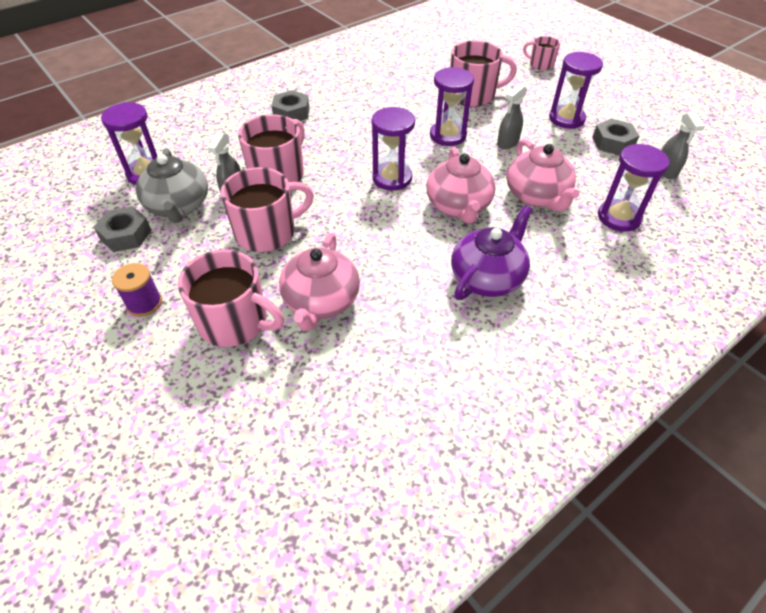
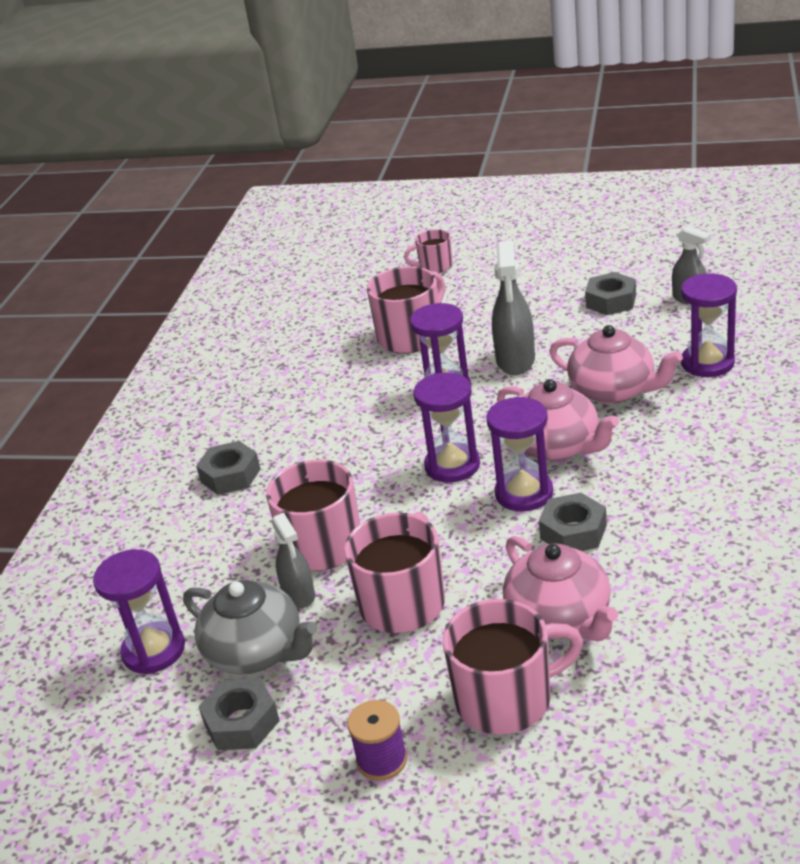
camera: 35 degrees left, 15 degrees down
purple teapot [451,205,532,300] -> none
grey spray bottle [497,84,527,149] -> grey spray bottle [492,241,535,375], size x1.59
purple hourglass [549,52,603,129] -> purple hourglass moved to [486,397,553,511]
none -> grey nut [539,493,607,551]

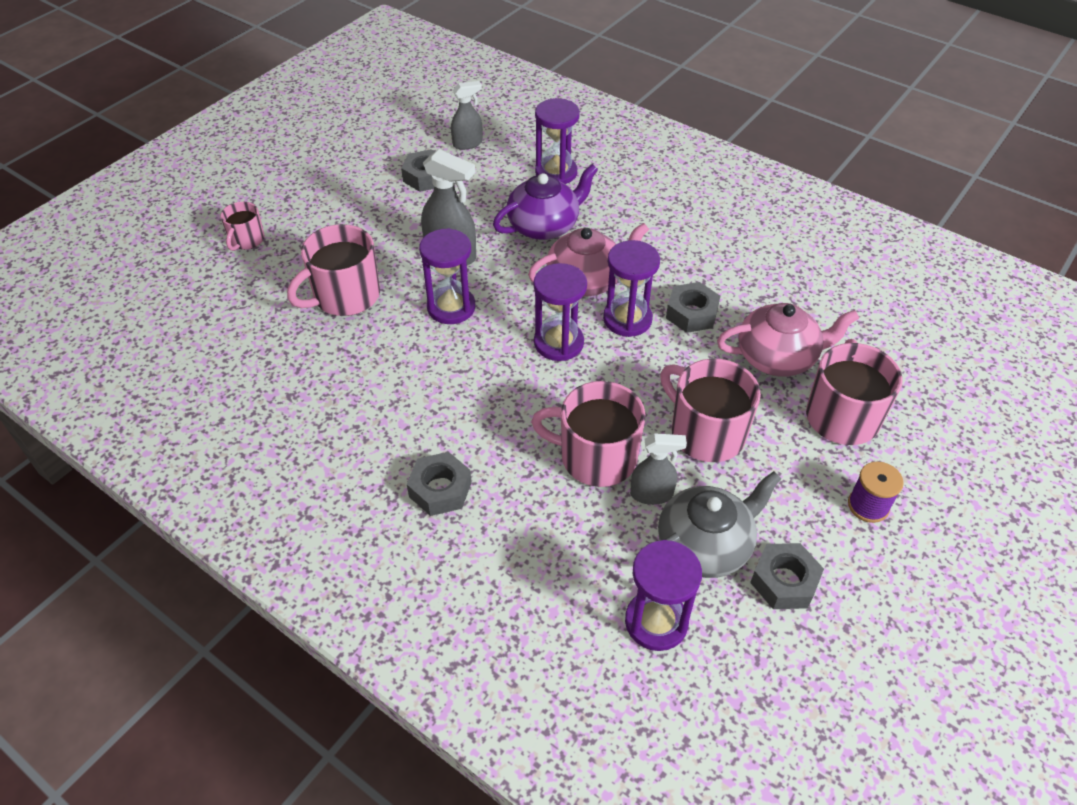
camera: 70 degrees left, 15 degrees up
pink mug [367,266,445,354] -> pink mug turned 105 degrees counterclockwise [287,224,380,316]
pink teapot [549,325,683,404] -> purple teapot [493,164,598,240]

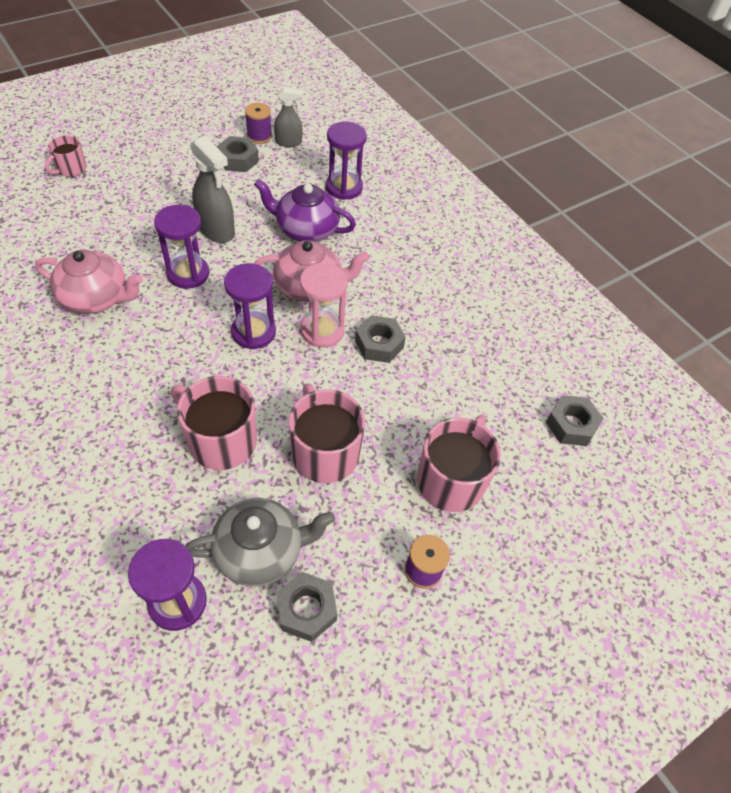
camera: 15 degrees right, 5 degrees up
pink mug [287,224,380,316] -> none
grey nut [407,452,472,516] -> grey nut moved to [546,395,604,446]
purple teapot [493,164,598,240] -> purple teapot turned 150 degrees counterclockwise [254,179,356,242]
purple hourglass [603,240,660,337] -> pink hourglass [300,263,348,348]
grey spray bottle [630,433,687,505] -> none
pink teapot [717,303,859,377] -> pink teapot moved to [35,250,143,314]
none -> purple spool [245,103,272,144]

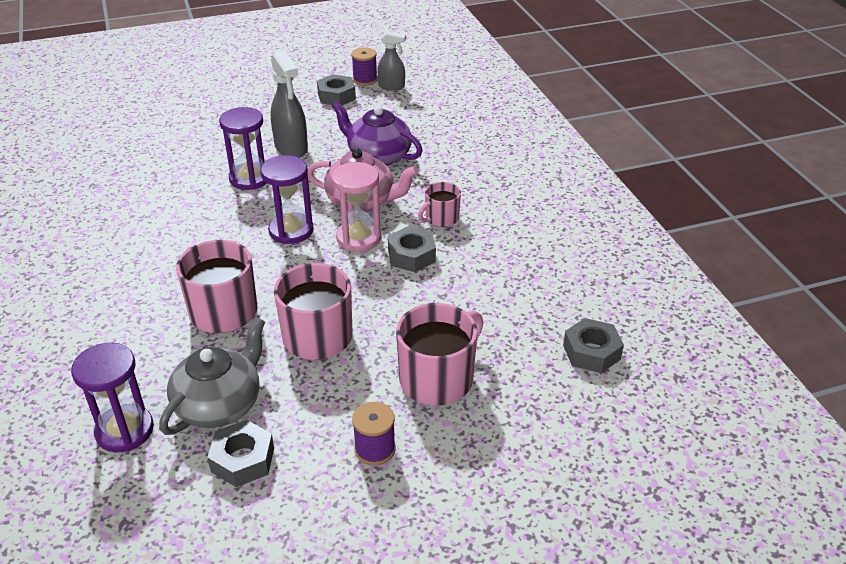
camera: 20 degrees right, 15 degrees down
pink teapot [35,250,143,314] -> none
pink mug [45,136,87,177] -> pink mug moved to [418,182,461,227]
grey teapot [185,498,335,586] -> grey teapot turned 60 degrees counterclockwise [159,317,265,435]
purple hourglass [326,122,367,200] -> none

